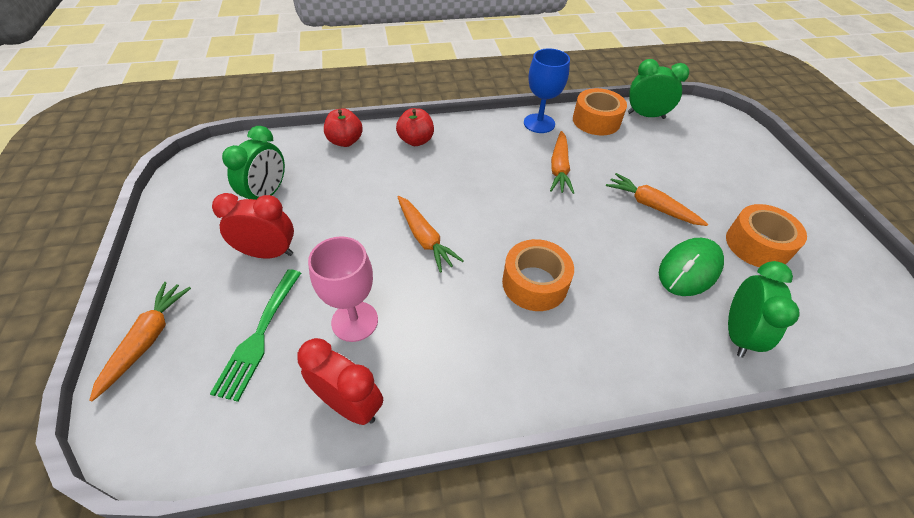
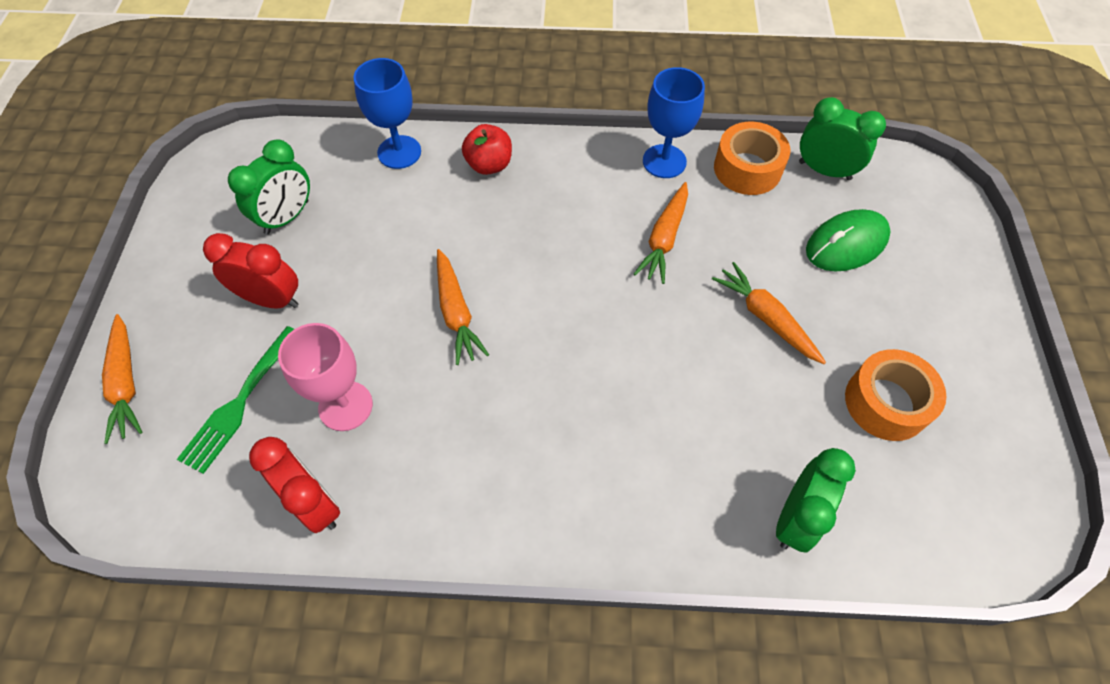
camera: 15 degrees right, 10 degrees up
orange carrot [89,282,191,401] -> orange carrot turned 135 degrees clockwise [102,314,143,444]
red apple [324,108,363,147] -> blue goblet [353,58,421,169]
orange tape [502,239,574,311] -> none
green mouse [659,238,724,296] -> green mouse moved to [806,209,891,271]

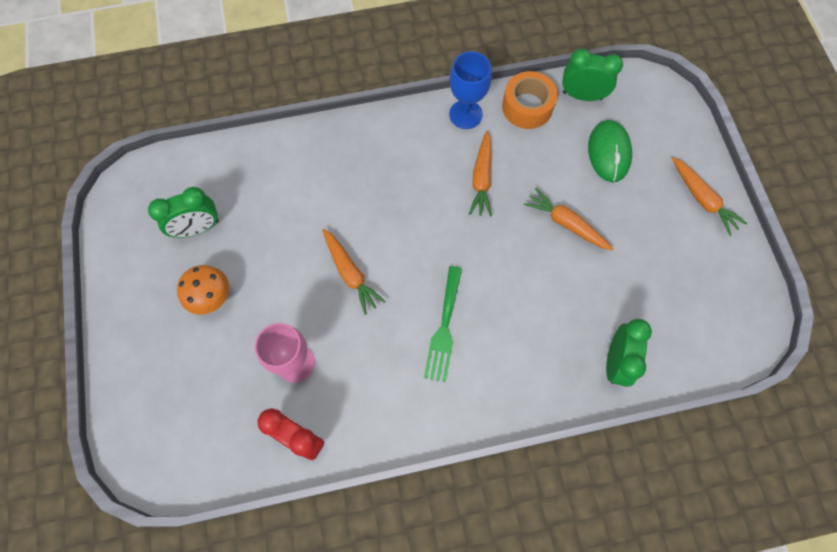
camera: 15 degrees left, 10 degrees up
orange carrot [102,314,143,444] -> orange carrot moved to [672,157,747,236]
green fork [177,326,294,474] -> green fork moved to [424,266,462,382]
red clock [203,233,299,309] -> orange mushroom [177,265,229,315]
green clock [228,139,310,235] -> green clock turned 45 degrees clockwise [148,187,219,238]
blue goblet [353,58,421,169] -> none
red apple [462,124,512,175] -> none
green mouse [806,209,891,271] -> green mouse turned 45 degrees counterclockwise [588,120,632,182]
orange tape [845,349,947,441] -> none

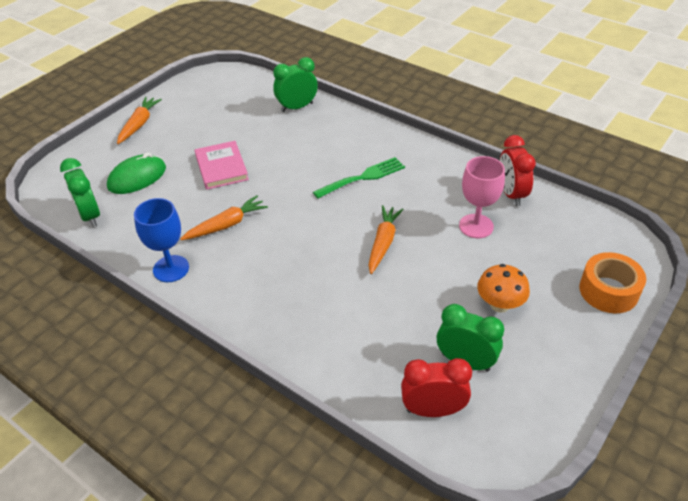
camera: 130 degrees left, 25 degrees down
orange tape [502,71,558,129] -> orange tape moved to [579,252,646,313]
orange carrot [524,188,614,251] -> pink book [195,141,249,190]
none -> red clock [401,358,472,417]

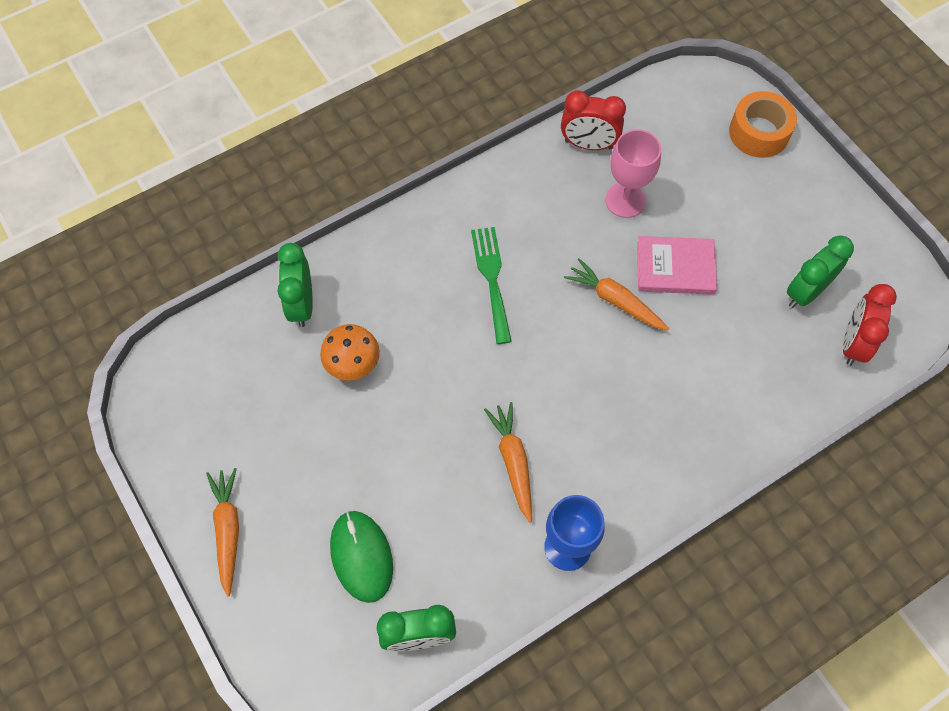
camera: 70 degrees left, 20 degrees up
orange carrot [117,97,162,144] -> orange carrot turned 45 degrees clockwise [206,468,239,596]
pink book [195,141,249,190] -> pink book moved to [637,236,717,295]
orange mushroom [477,264,530,313] -> orange mushroom moved to [320,324,380,381]

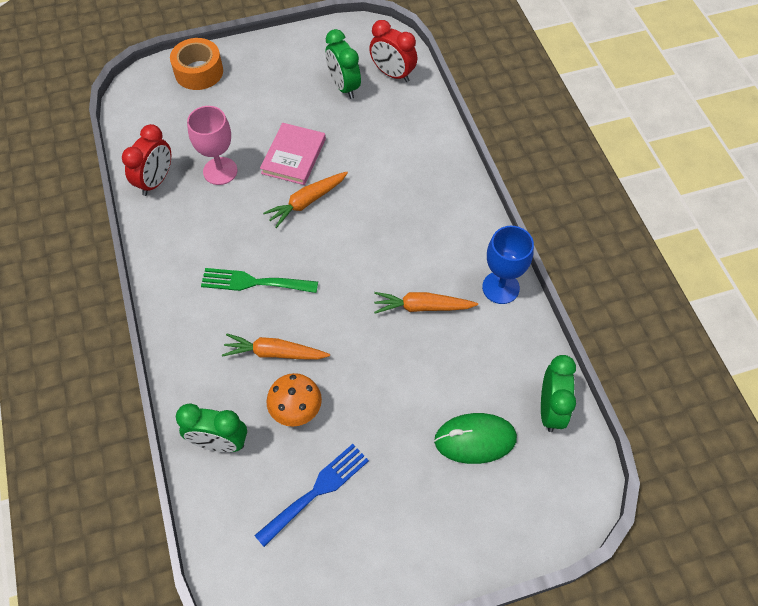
camera: 75 degrees left, 5 degrees down
orange carrot [206,468,239,596] -> orange carrot moved to [222,334,330,359]
none -> blue fork [254,444,369,547]

